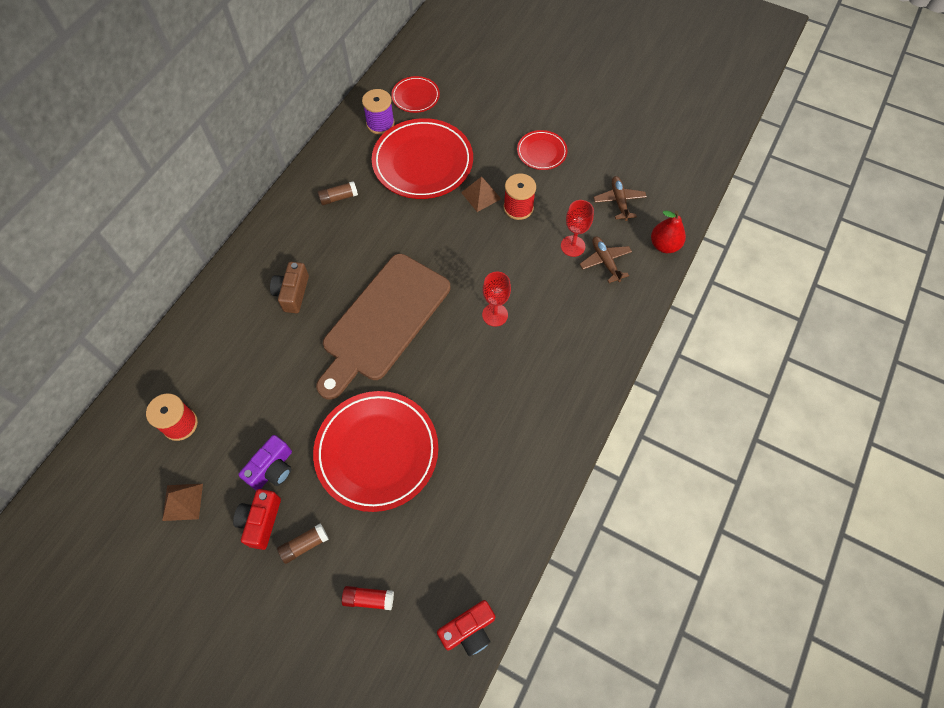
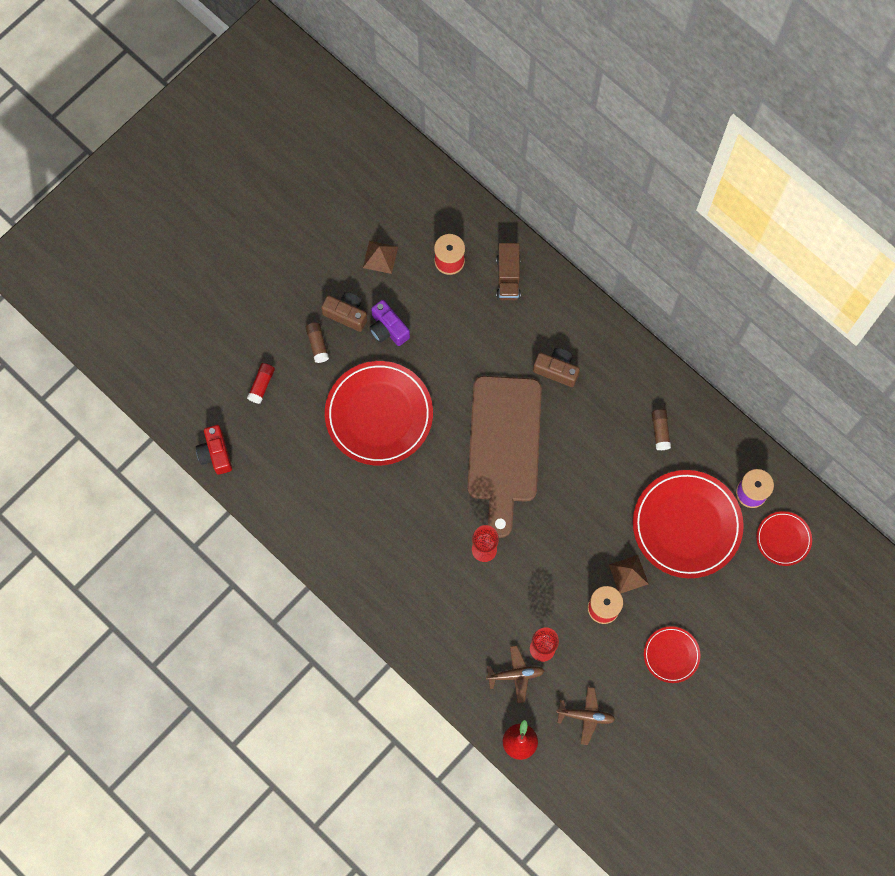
camera: 105 degrees right, 10 degrees up
red camera [233,489,281,550] -> brown camera [321,292,367,332]
brown cutting board [316,254,450,400] -> brown cutting board turned 135 degrees counterclockwise [467,376,542,538]
none -> brown truck [496,243,521,300]

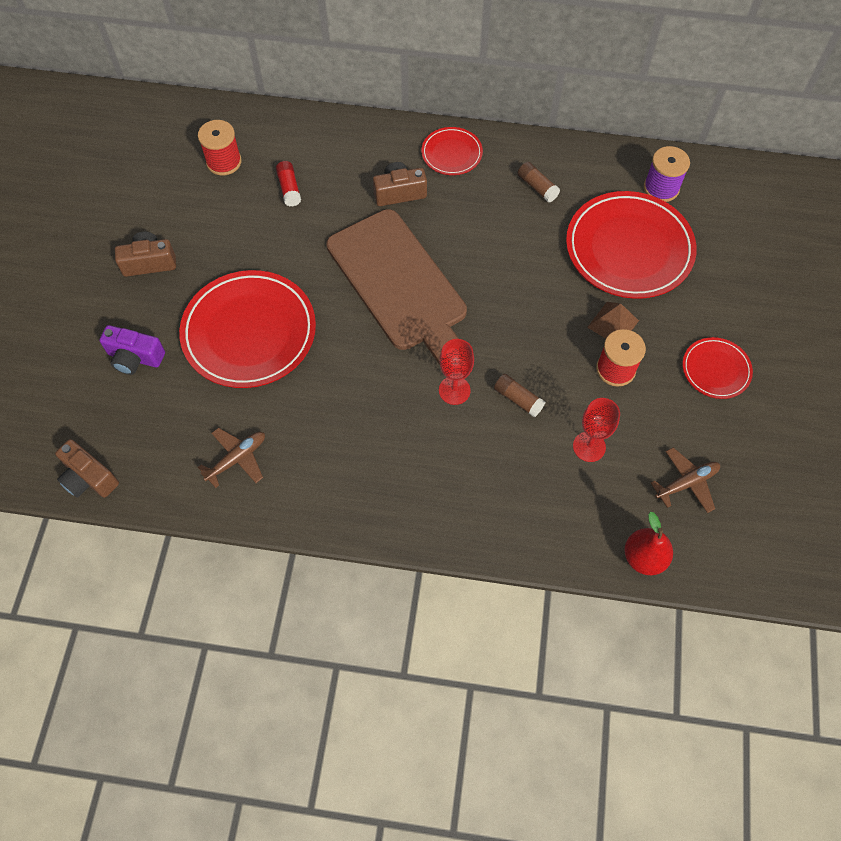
camera: 35 degrees left, 10 degrees down
red camera [196,425,232,475] -> brown camera [55,439,119,498]
red glue stick [247,363,275,404] -> red glue stick moved to [276,161,301,207]
brown glue stick [305,322,329,363] -> brown glue stick moved to [494,374,545,417]
brown pyramid [363,241,398,274] -> none
purple camera [369,300,410,346] -> purple camera moved to [99,325,165,375]
brown plane [486,646,545,703] -> brown plane moved to [198,428,265,488]
brown truck [496,243,521,300] -> none
red plate [756,511,812,566] -> red plate moved to [421,127,483,175]

